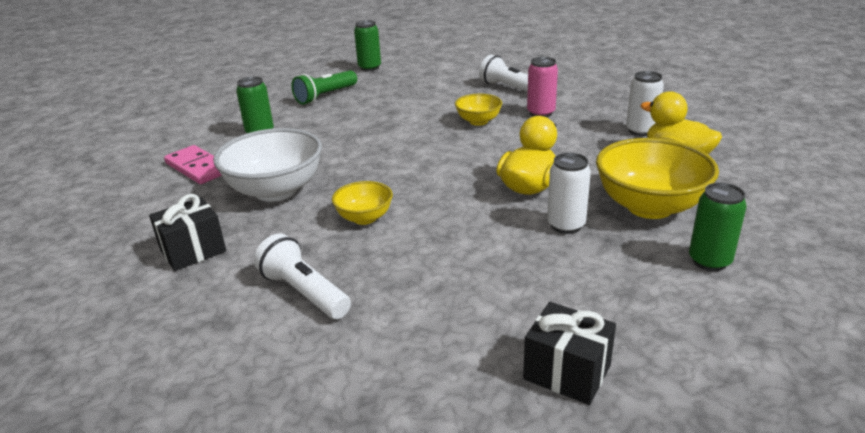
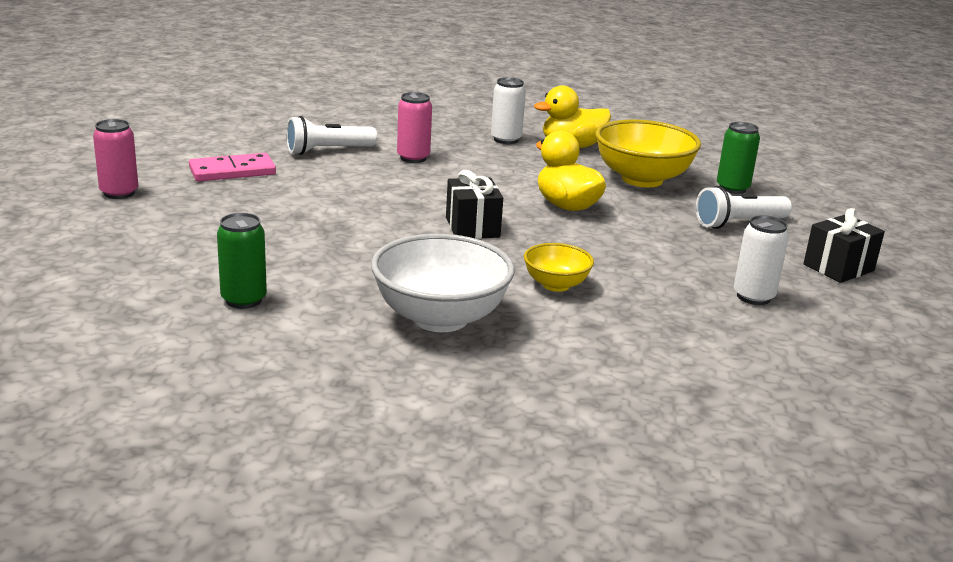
camera: 70 degrees left, 5 degrees down
black gift [149,194,226,271] -> black gift moved to [446,170,503,239]
pink domino [164,145,222,184] -> pink domino moved to [189,153,276,181]
white flashlight [254,233,351,319] -> white flashlight moved to [696,186,792,229]
green flashlight [291,70,357,105] -> none
green can [354,20,381,71] -> pink can [93,119,138,199]
yellow bowl [455,94,502,126] -> none
white can [547,153,591,234] -> white can moved to [734,215,789,305]

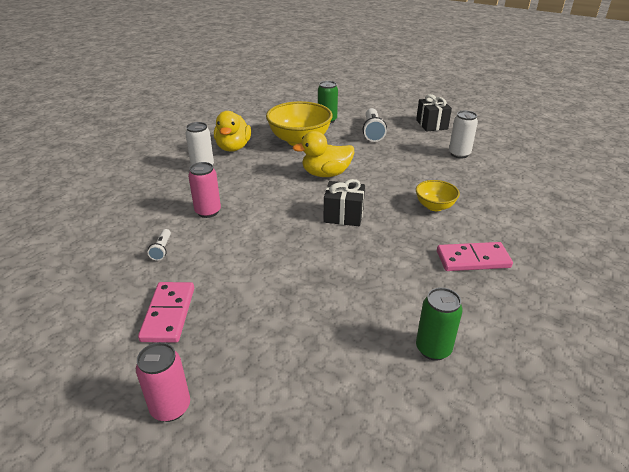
camera: 65 degrees left, 10 degrees up
white flashlight [286,116,377,155] -> white flashlight [148,229,171,261], size x0.53
white bowl [371,234,515,332] -> pink domino [437,242,513,271]

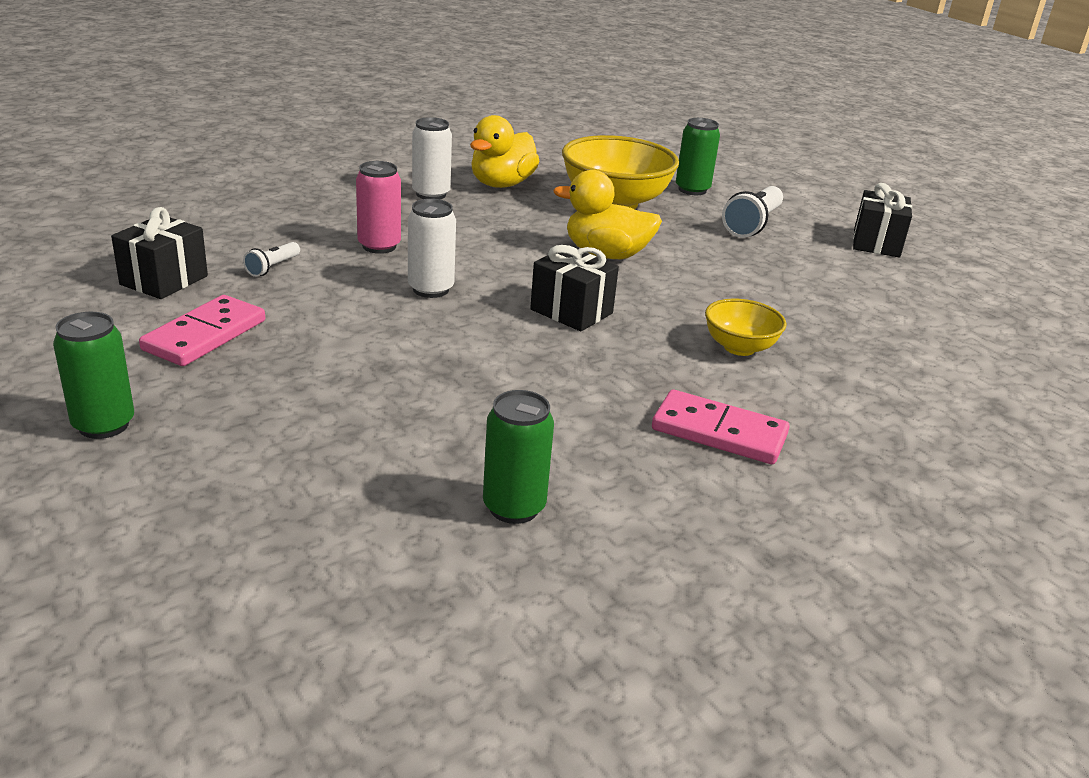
camera: 25 degrees right, 5 degrees down
pink can [136,342,190,422] -> green can [53,312,134,439]
white can [449,111,478,159] -> white can moved to [408,199,456,298]
none -> black gift [111,207,208,299]

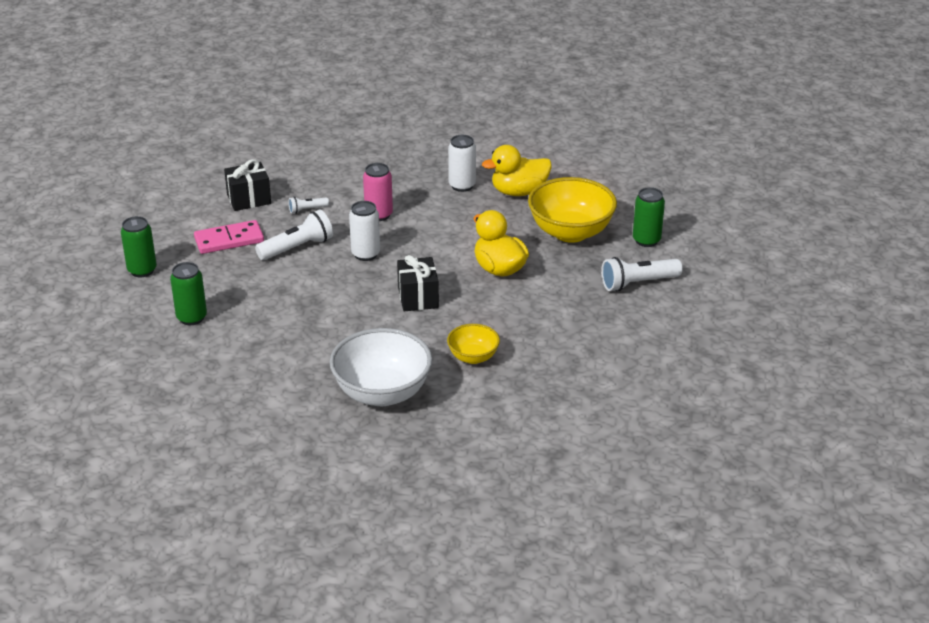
camera: 45 degrees right, 5 degrees up
green can [483,390,554,524] -> green can moved to [170,262,207,325]
pink domino [652,390,790,464] -> white bowl [330,328,432,406]
black gift [853,183,912,258] -> none
none -> white flashlight [255,210,333,260]

